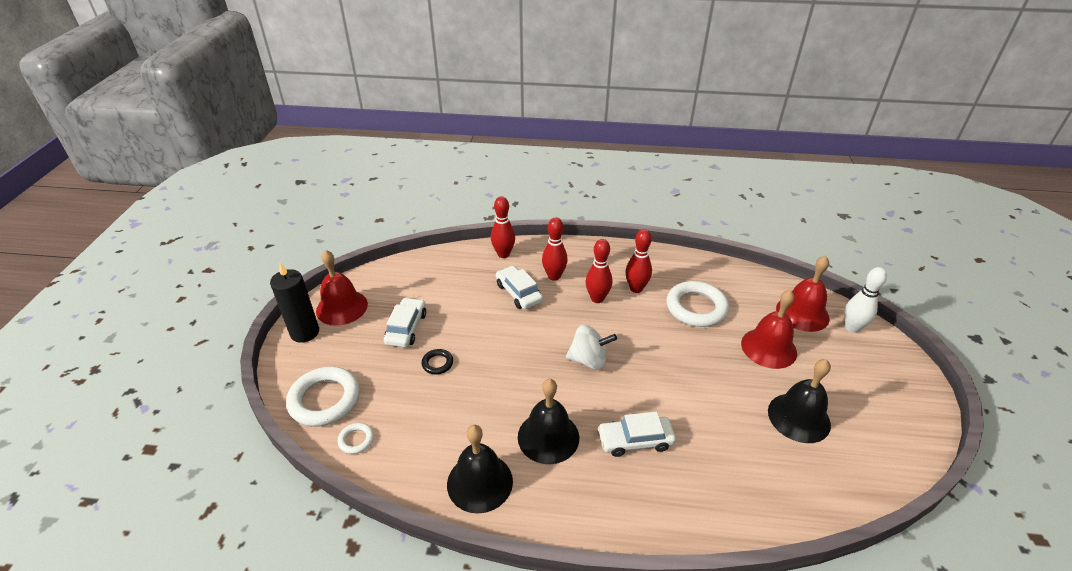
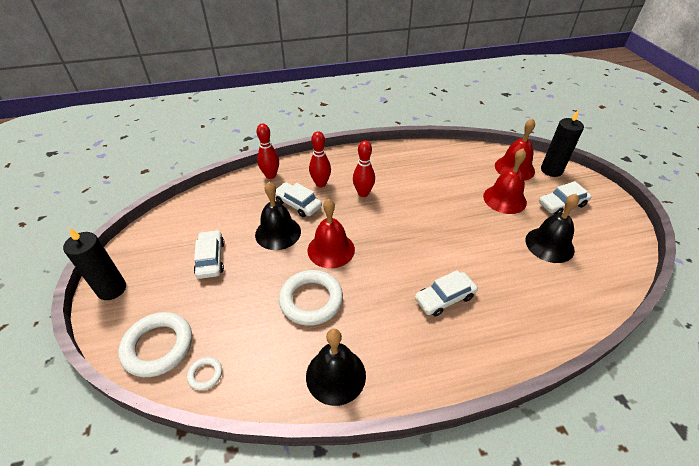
camera: 20 degrees left, 5 degrees up
red bell [316,250,368,326] -> red bell moved to [307,199,355,268]
black ring [421,349,453,374] -> none
black bell [518,379,579,464] -> black bell moved to [255,182,301,250]
white spinning top [566,324,617,370] -> none
red bowling pin [625,229,652,293] -> none
white ring [667,281,729,327] -> white ring moved to [279,270,343,326]
white bowling pin [845,267,887,333] -> black candle [541,110,584,177]
none -> white car [539,181,592,214]

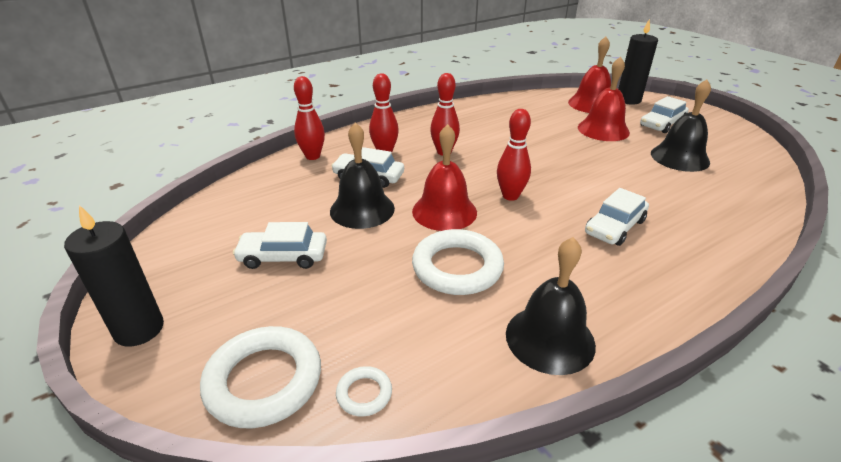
camera: 20 degrees left, 10 degrees down
white car [194,230,225,279] -> white car turned 60 degrees counterclockwise [233,222,327,269]
none -> red bowling pin [497,109,531,201]

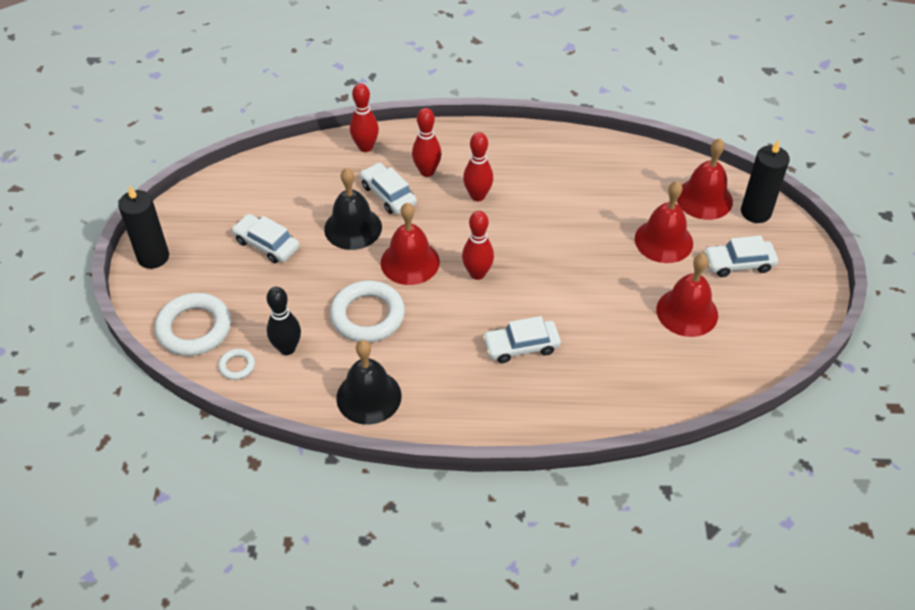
camera: 35 degrees right, 15 degrees up
black bell [651,79,711,172] -> red bell [656,254,718,337]
none -> black bowling pin [267,287,301,355]

